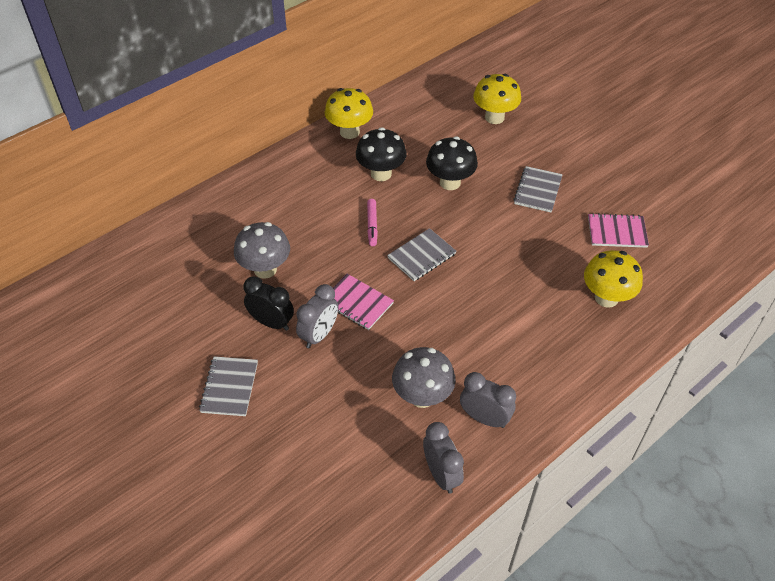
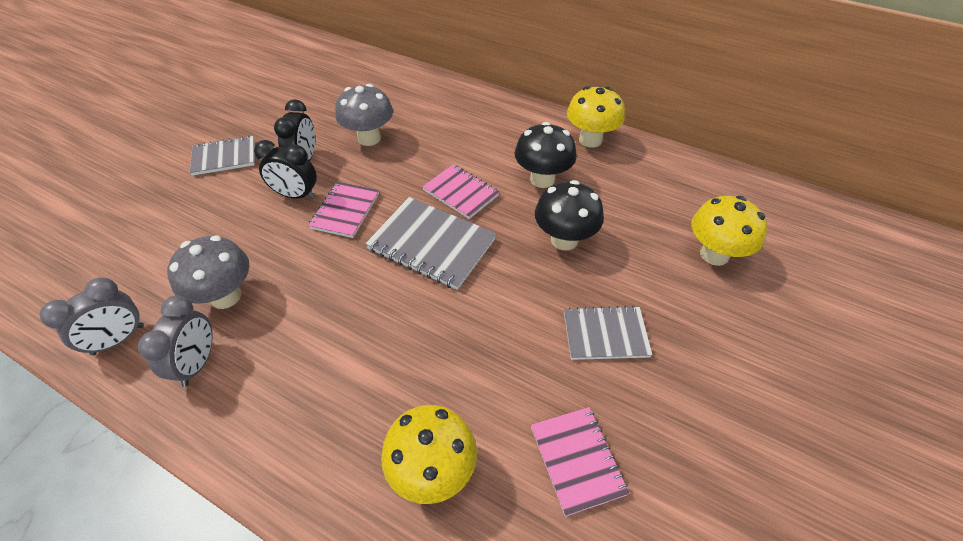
camera: 70 degrees right, 0 degrees up
grey clock [296,284,338,348] -> black clock [254,140,317,199]
pink marker [367,199,378,246] -> pink notebook [422,164,499,219]
grey notebook [387,228,456,281] -> grey notebook [365,197,497,290], size x1.54

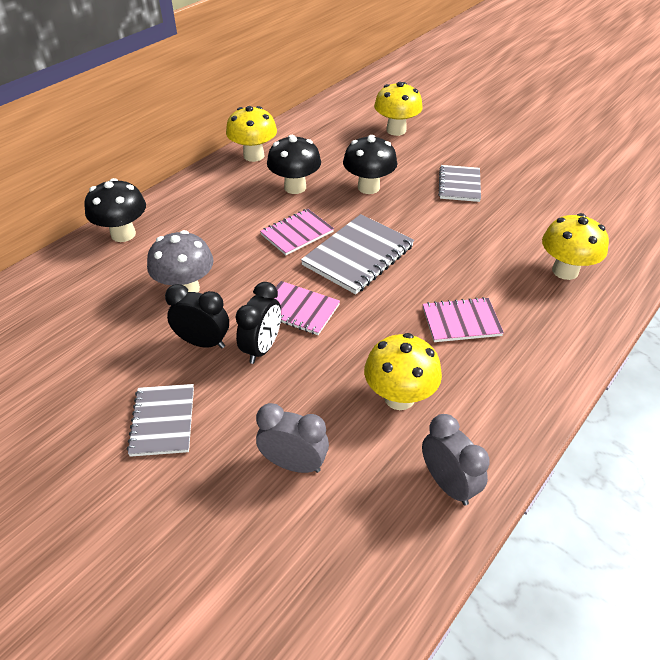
camera: 80 degrees left, 5 degrees down
grey clock [138,295,213,387] -> grey clock moved to [256,403,329,473]
grey mushroom [167,235,249,309] -> yellow mushroom [364,333,442,410]
pink notebook [531,407,629,517] -> pink notebook moved to [423,297,504,342]
none -> black mushroom [84,178,146,242]

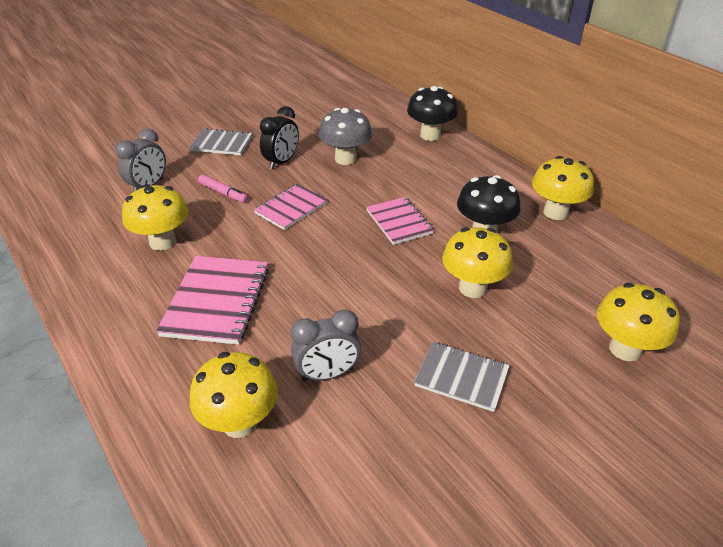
camera: 105 degrees right, 5 degrees down
black clock [236,282,281,364] -> none
grey notebook [301,214,414,294] -> none
black mushroom [343,135,397,194] -> yellow mushroom [442,227,513,298]
grey clock [422,414,490,505] -> grey clock moved to [291,309,361,381]
pink notebook [423,297,504,342] -> pink notebook [156,256,269,345], size x1.54
none -> pink marker [198,175,248,203]

